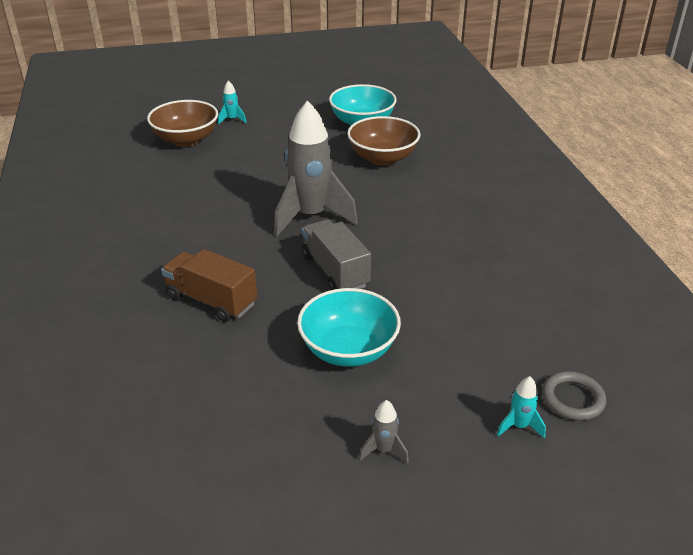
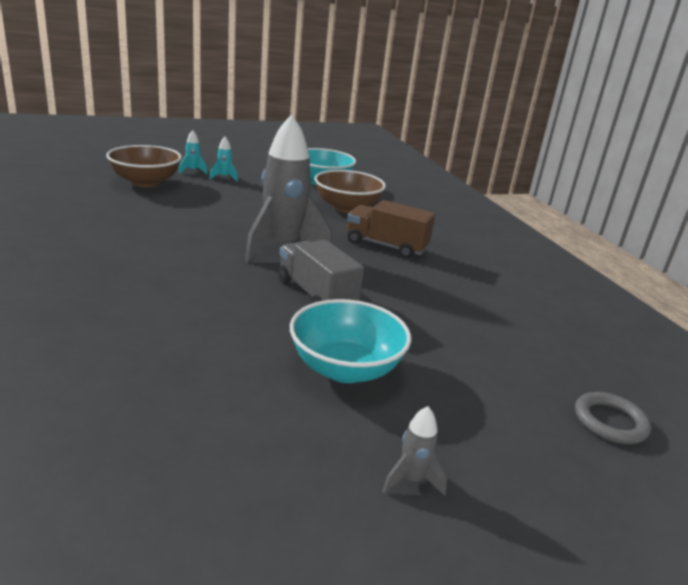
camera: 10 degrees left, 10 degrees down
brown truck [161,249,257,322] -> brown truck moved to [347,200,435,259]
turquoise rocket [497,376,546,438] -> turquoise rocket moved to [209,137,238,182]

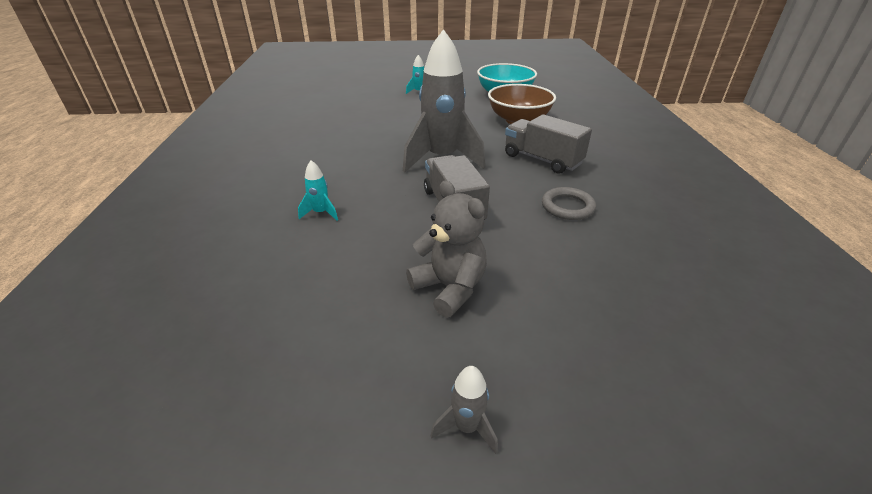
camera: 20 degrees right, 10 degrees up
brown bowl [106,145,182,187] -> none
turquoise rocket [179,130,208,174] -> turquoise rocket moved to [298,160,338,221]
turquoise bowl [290,299,411,383] -> grey teddy bear [406,180,487,318]
brown truck [347,200,435,259] -> grey truck [505,114,592,174]
grey ring [575,392,651,444] -> grey ring moved to [542,187,596,220]

